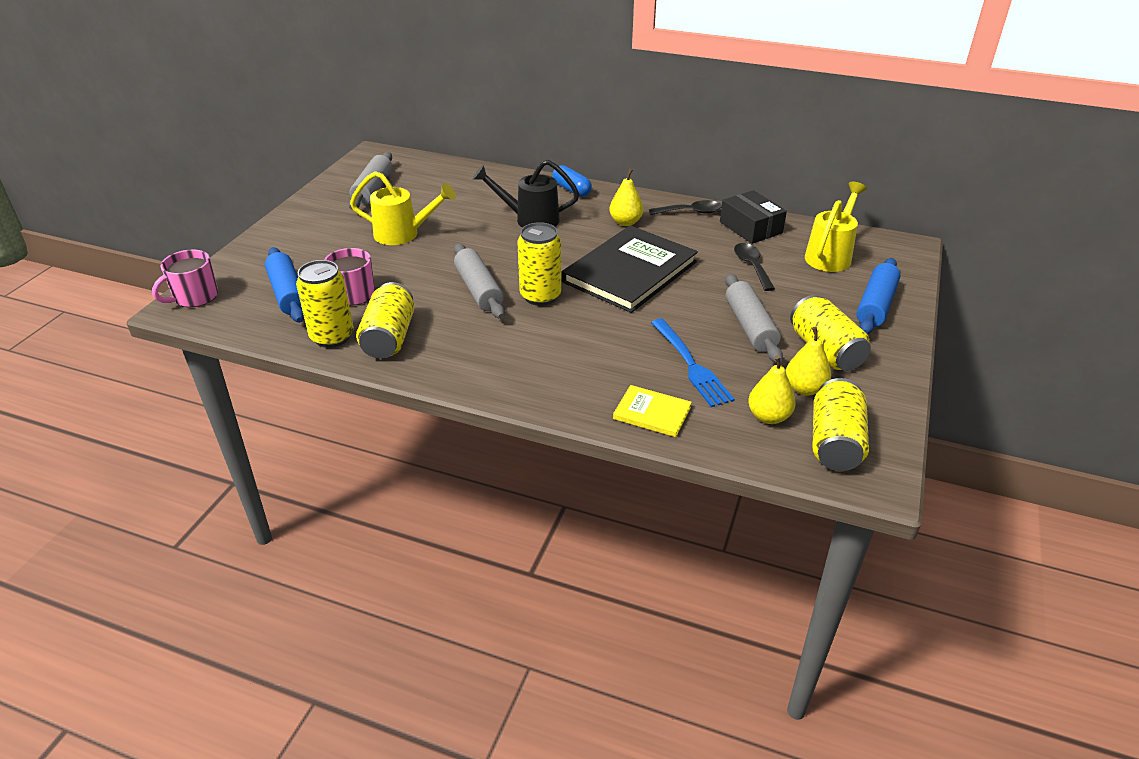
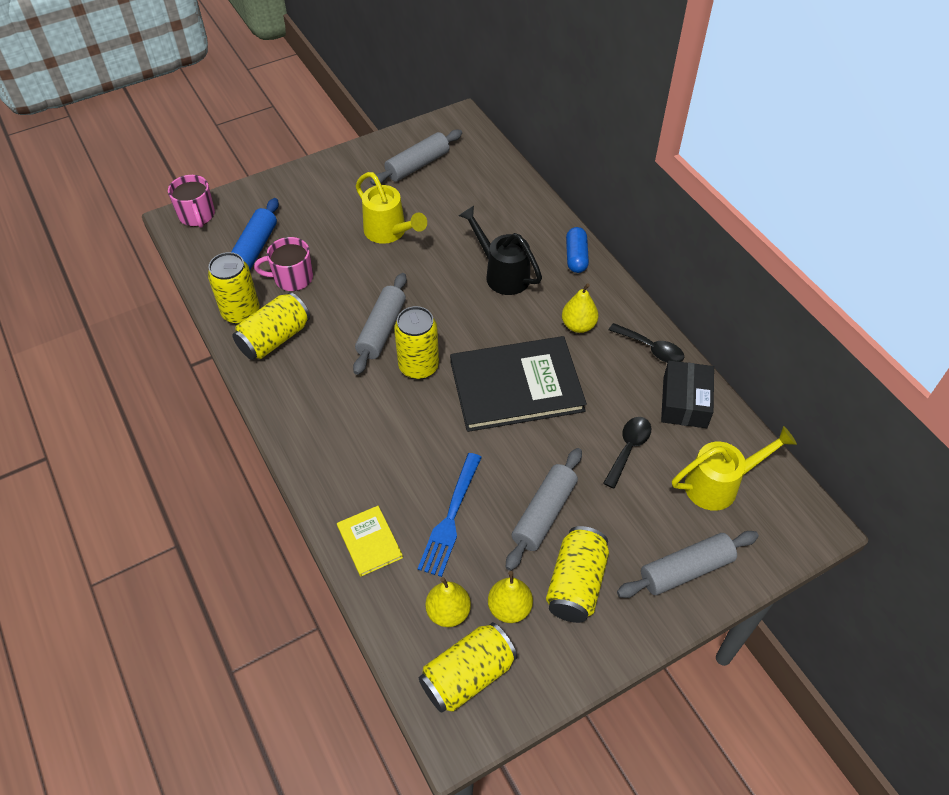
camera: 40 degrees right, 15 degrees up
pink mug [152,250,218,307] -> pink mug turned 105 degrees counterclockwise [168,175,215,228]
blue rolling pin [856,258,900,334] -> grey rolling pin [617,531,759,598]

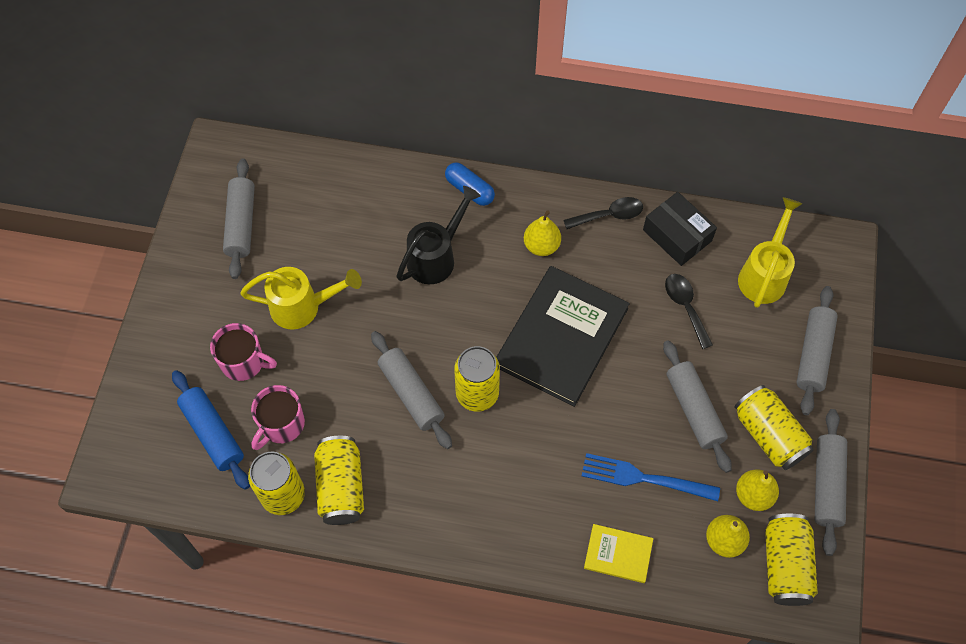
camera: 50 degrees left, 10 degrees up
pink mug [168,175,215,228] -> pink mug moved to [210,323,277,381]
blue fork [418,453,482,577] -> blue fork turned 135 degrees clockwise [582,453,720,501]
black watering can [459,206,542,295] -> black watering can turned 135 degrees clockwise [396,186,481,284]
none -> grey rolling pin [815,409,847,556]

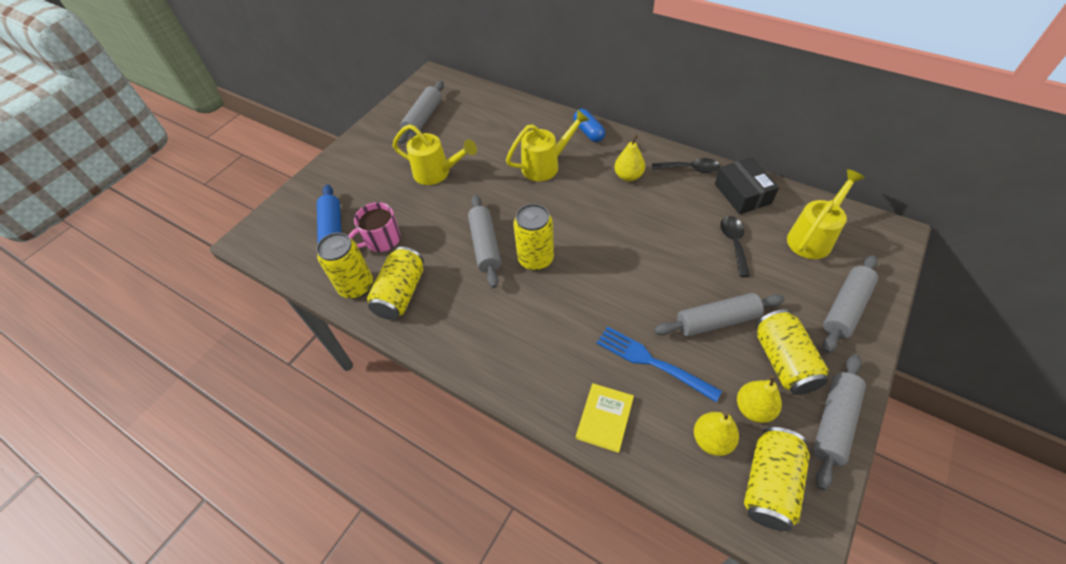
camera: 25 degrees right, 10 degrees down
pink mug [210,323,277,381] -> none
black watering can [396,186,481,284] -> yellow watering can [506,110,589,181]
black book [496,266,630,407] -> none
yellow book [584,524,653,583] -> yellow book turned 75 degrees clockwise [576,383,634,453]
grey rolling pin [663,340,732,473] -> grey rolling pin turned 75 degrees clockwise [654,293,785,337]

